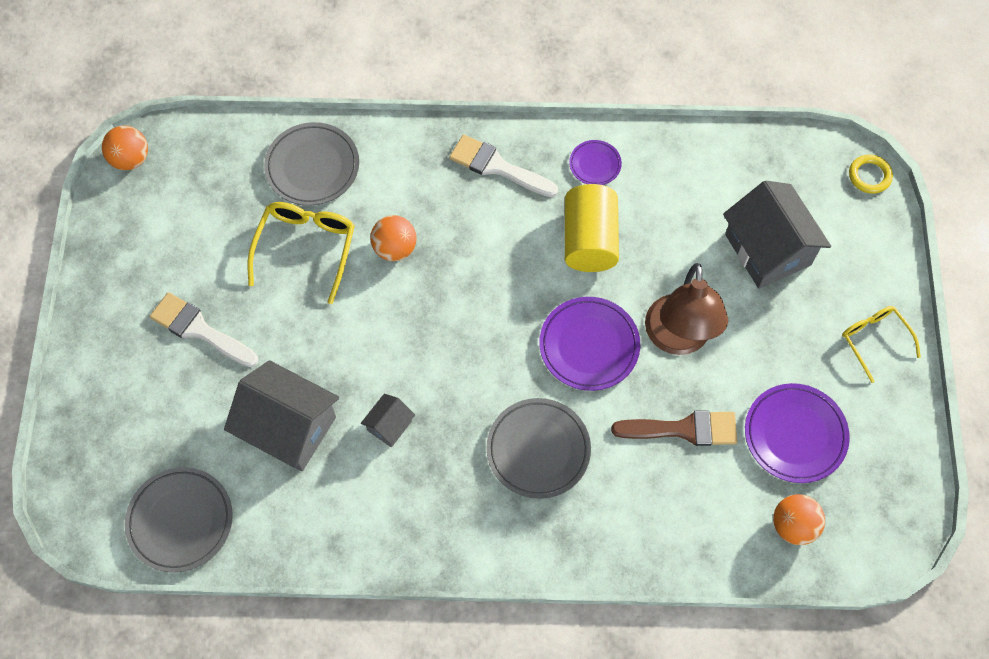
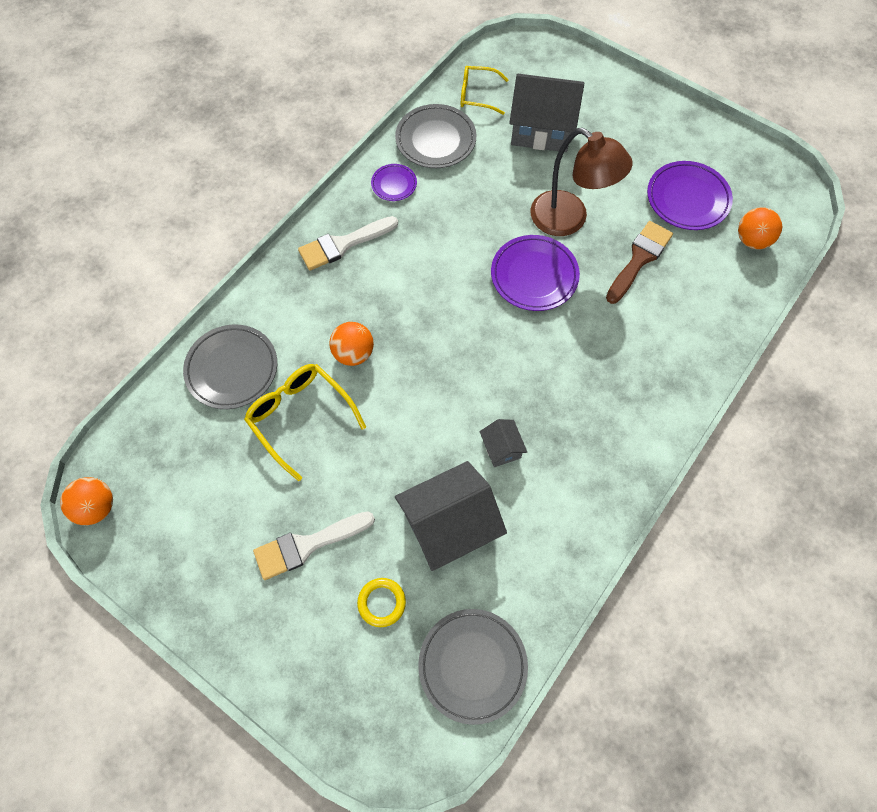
camera: 55 degrees left, 0 degrees up
grey plate [487,398,591,499] -> grey plate moved to [395,104,477,168]
yellow cylinder [565,184,619,272] -> none
yellow glasses [842,306,921,383] -> yellow glasses moved to [461,66,508,115]
yellow ring [849,154,893,194] -> yellow ring moved to [357,578,406,627]

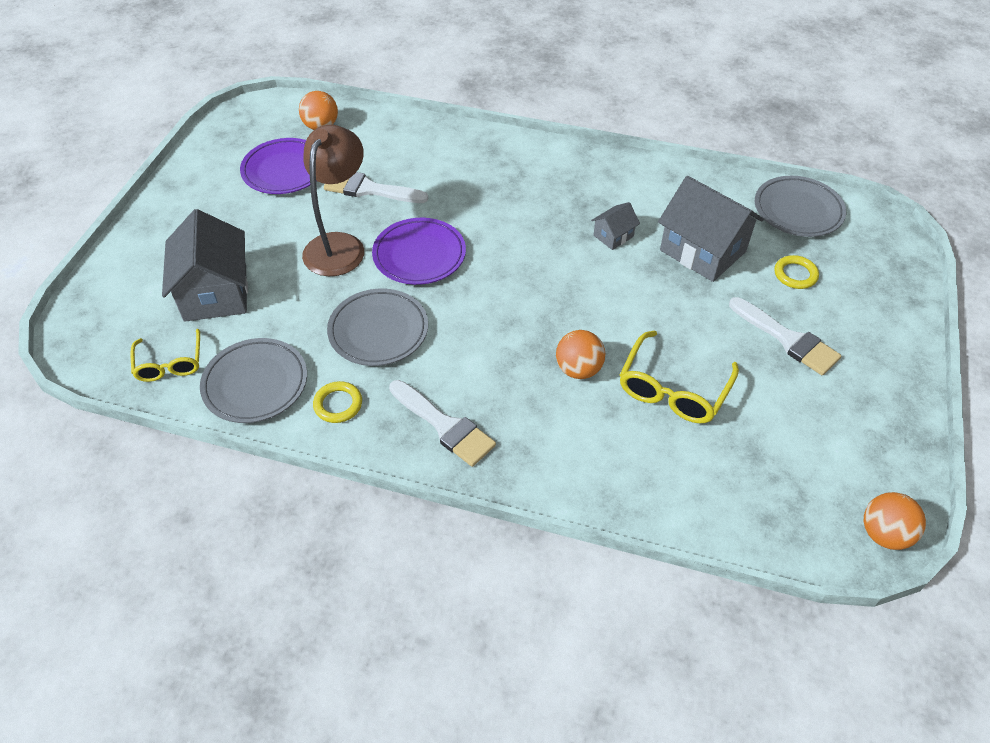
camera: 110 degrees left, 15 degrees down
grey plate [183,324,277,409] -> grey plate moved to [327,289,428,366]
purple plate [371,164,417,201] -> yellow ring [313,381,362,423]
brown brush [606,221,673,304] -> white brush [324,172,428,203]

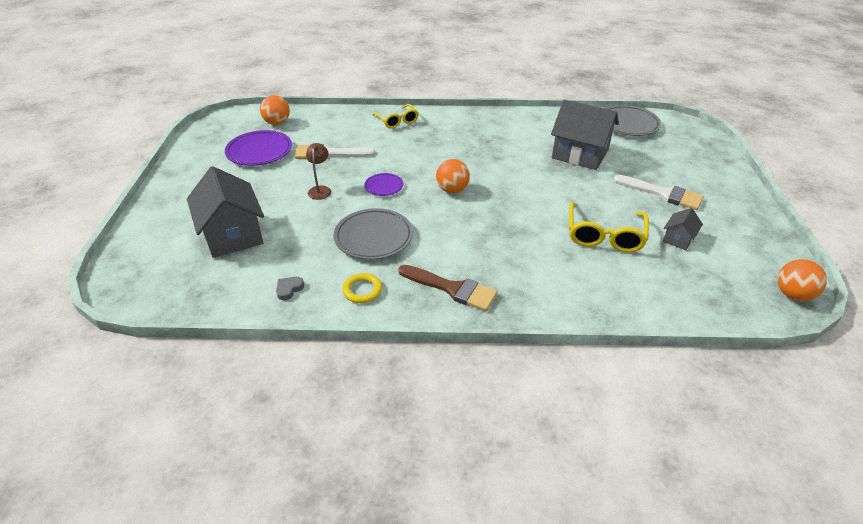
camera: 15 degrees left, 10 degrees down
yellow glasses [130,329,200,382] -> yellow glasses moved to [372,104,419,128]
grey plate [200,338,307,423] -> grey heart [276,277,304,300]
brown lamp [302,125,364,276] -> brown lamp [306,143,331,200], size x0.49
purple plate [372,218,466,285] -> purple plate [364,173,404,196], size x0.55
white brush [389,380,496,467] -> brown brush [398,265,498,311]
orange ball [556,330,605,379] -> orange ball moved to [436,159,470,193]
grey house [591,202,640,250] -> grey house moved to [663,208,703,250]
yellow ring [774,255,819,289] -> none

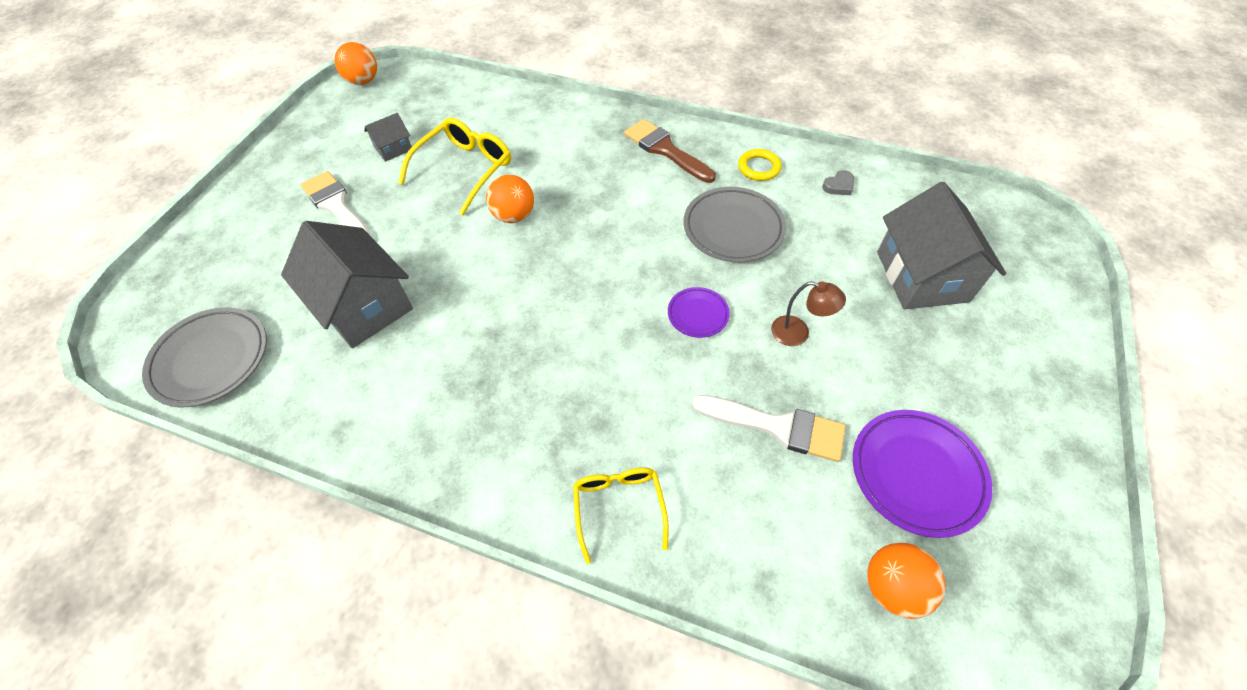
camera: 160 degrees left, 15 degrees up
brown lamp [306,143,331,200] -> brown lamp turned 90 degrees counterclockwise [771,281,846,346]
orange ball [436,159,470,193] -> orange ball moved to [486,175,534,223]

